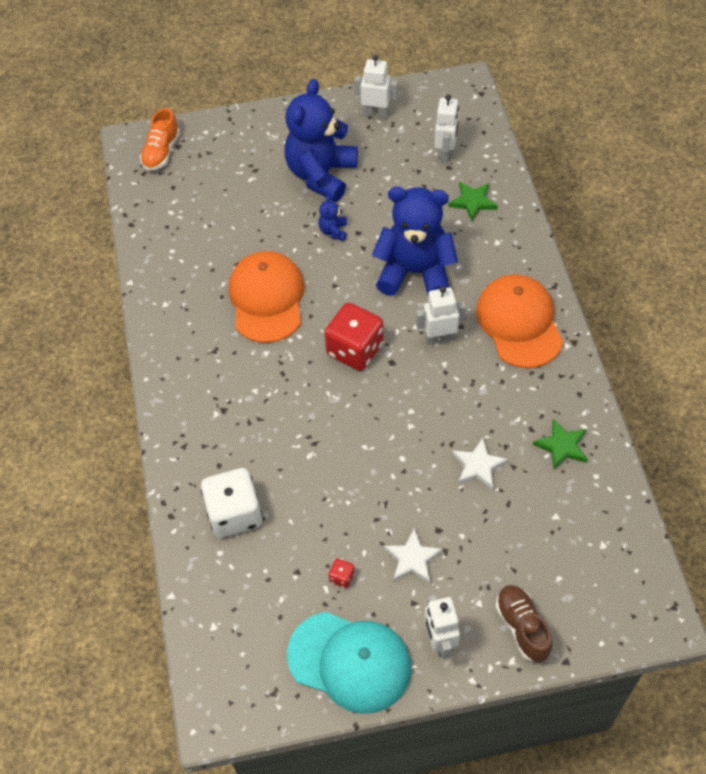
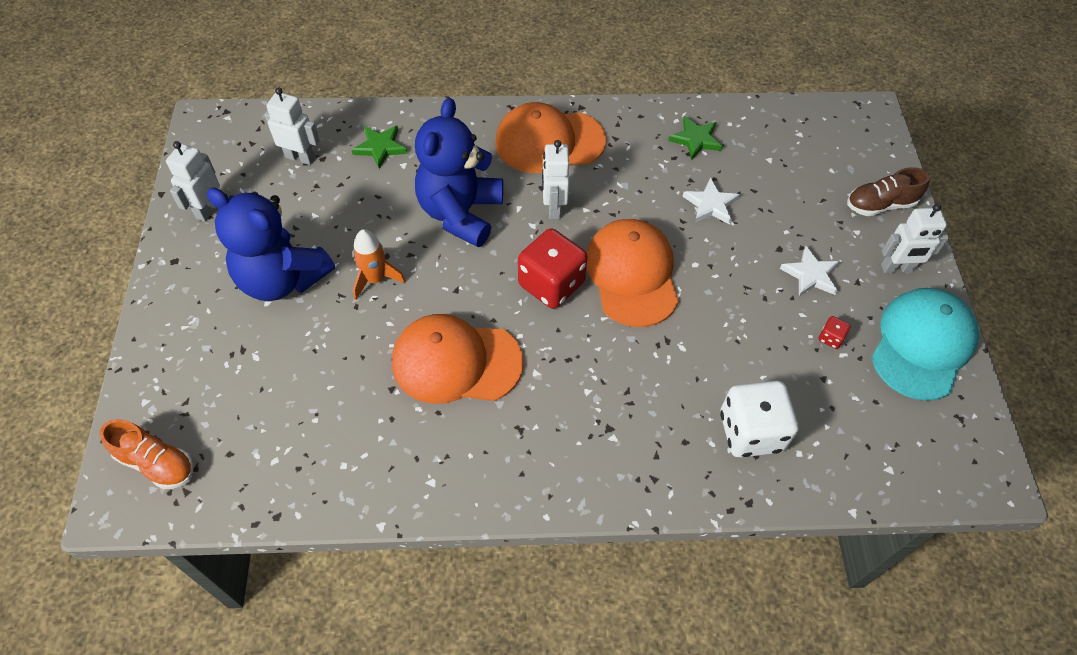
camera: 85 degrees left, 0 degrees up
blue teddy bear [318,195,347,241] -> orange rocket [353,229,405,300]
none -> orange cap [586,219,679,327]

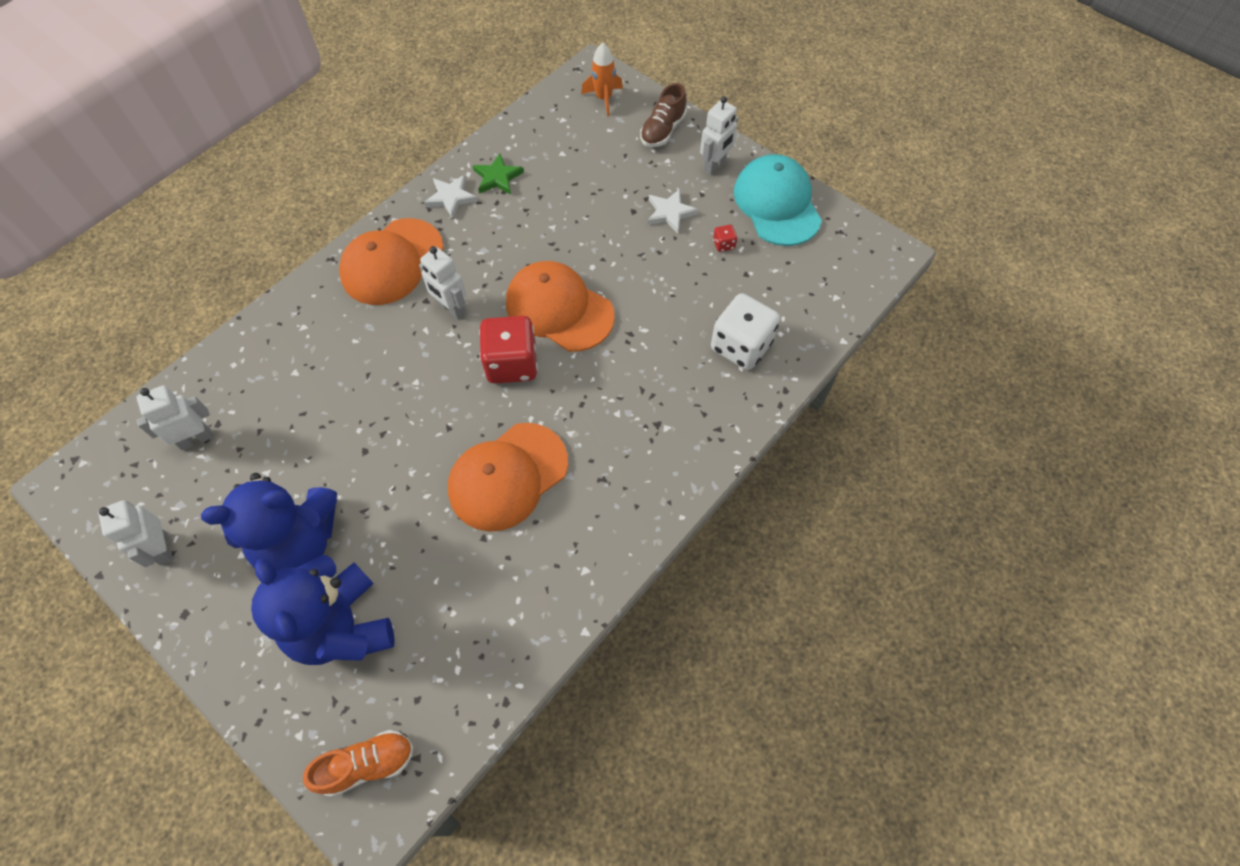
camera: 45 degrees left, 5 degrees up
green star [352,126,408,169] -> none
orange rocket [353,229,405,300] -> orange rocket moved to [581,43,623,116]
blue teddy bear [415,98,503,247] -> blue teddy bear moved to [251,555,395,665]
white star [682,178,740,224] -> white star moved to [424,175,478,219]

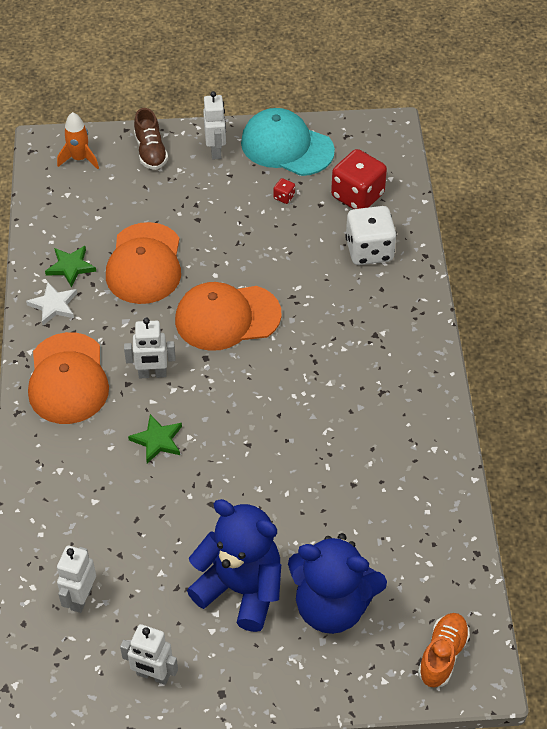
camera: 45 degrees left, 10 degrees down
blue teddy bear [201,473,337,571] -> blue teddy bear turned 90 degrees counterclockwise [187,499,281,632]
orange cap [448,423,568,532] -> orange cap moved to [106,222,181,304]
red dice [479,316,538,384] -> red dice moved to [331,149,387,209]
white star [647,189,698,233] -> none
none -> green star [128,414,182,463]

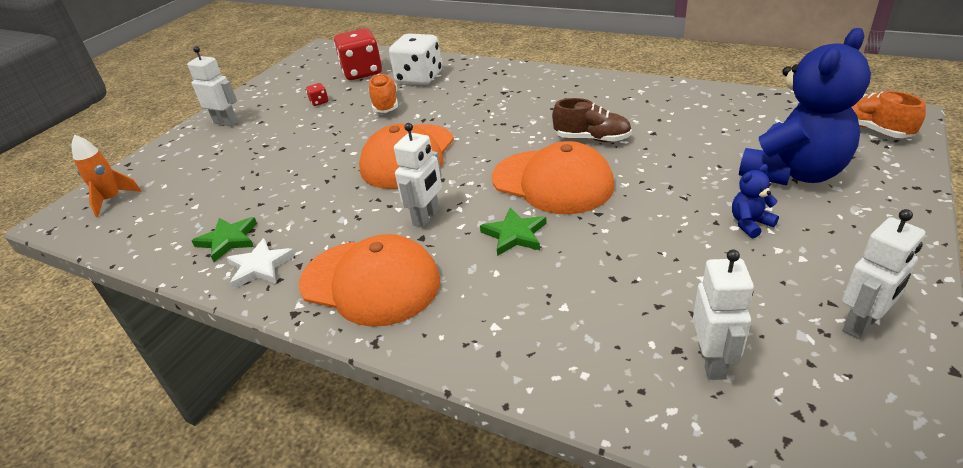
camera: 55 degrees left, 15 degrees down
white robot [57,546,96,613] -> white robot turned 135 degrees counterclockwise [693,249,754,380]
orange cap [106,222,181,304] -> orange cap moved to [492,141,614,214]
brown shoe [134,108,168,170] -> brown shoe moved to [552,98,632,142]
blue teddy bear [187,499,281,632] -> blue teddy bear [732,164,779,238], size x0.40
turquoise cap [241,108,335,176] -> none
none -> orange shoe [369,74,398,113]

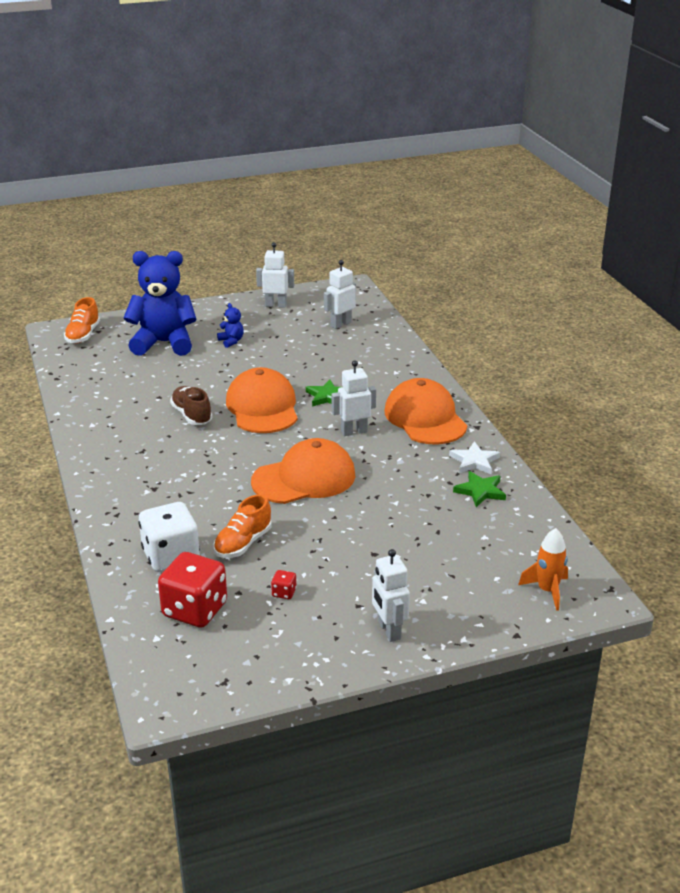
camera: 140 degrees left, 5 degrees down
blue teddy bear [732,164,779,238] -> blue teddy bear turned 135 degrees counterclockwise [217,303,244,348]

